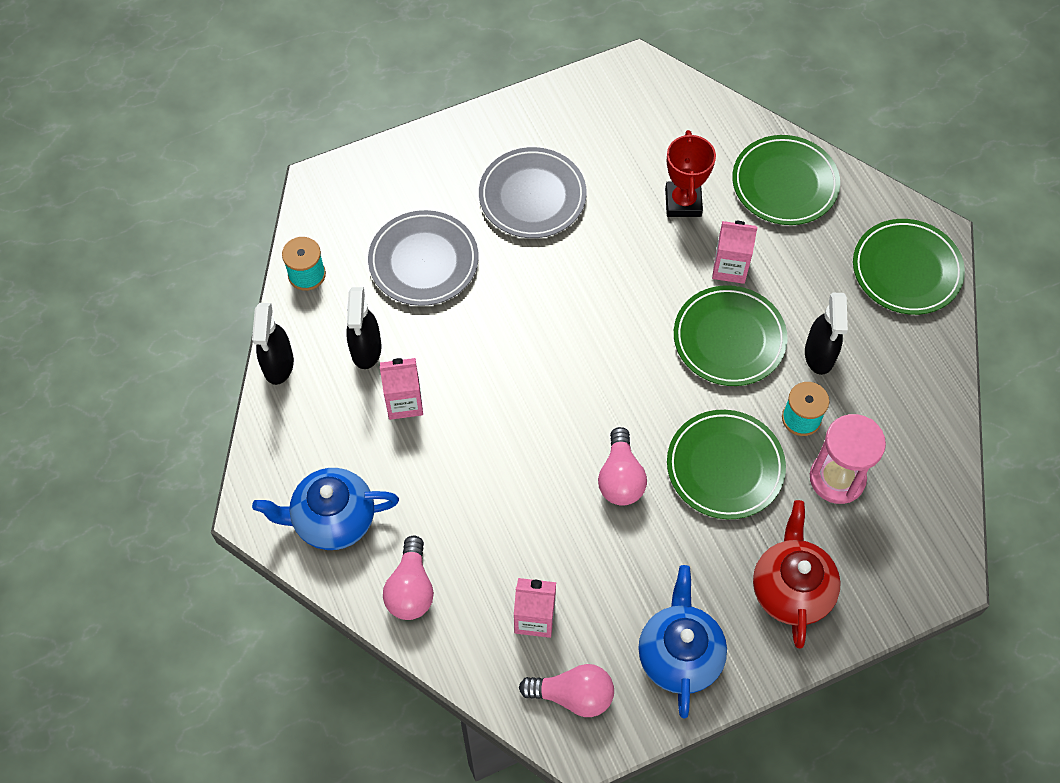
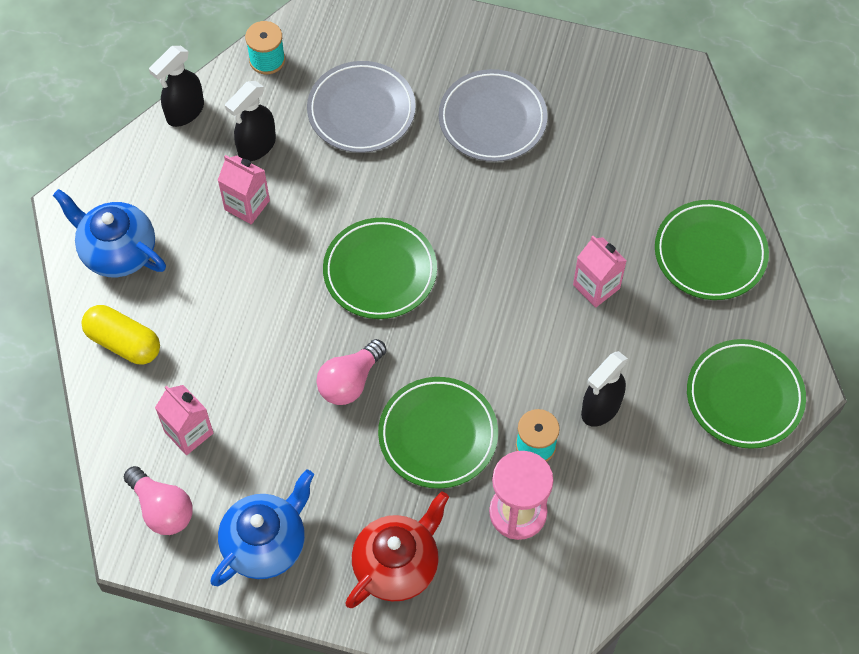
camera: 40 degrees right, 0 degrees up
pink light bulb [383,535,434,620] -> yellow capsule [81,305,160,364]
red trophy [665,130,716,217] -> none
green plate [674,285,788,386] -> green plate moved to [323,218,437,319]

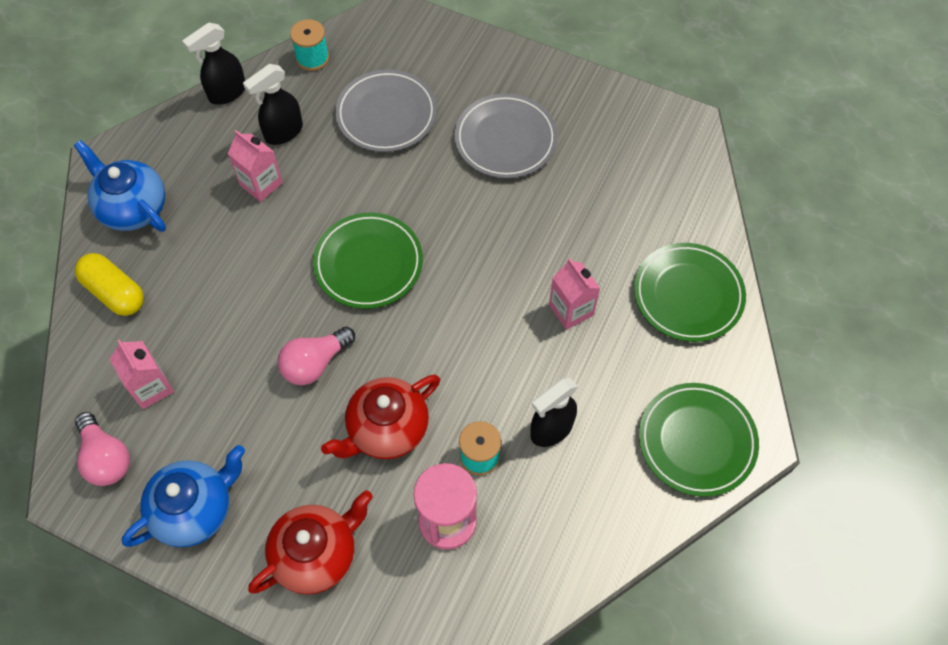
camera: 10 degrees right, 0 degrees up
green plate [378,377,498,489] -> red teapot [321,375,440,459]

